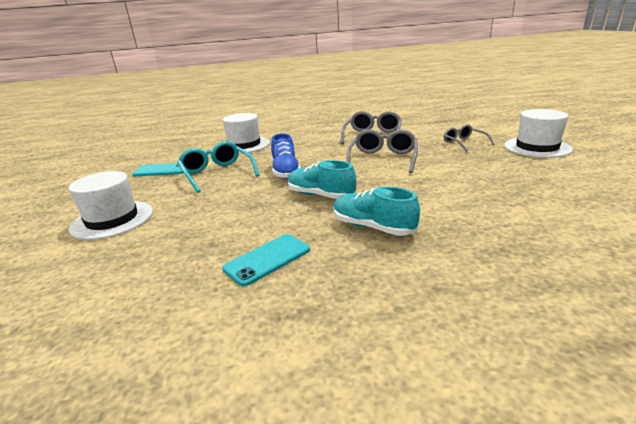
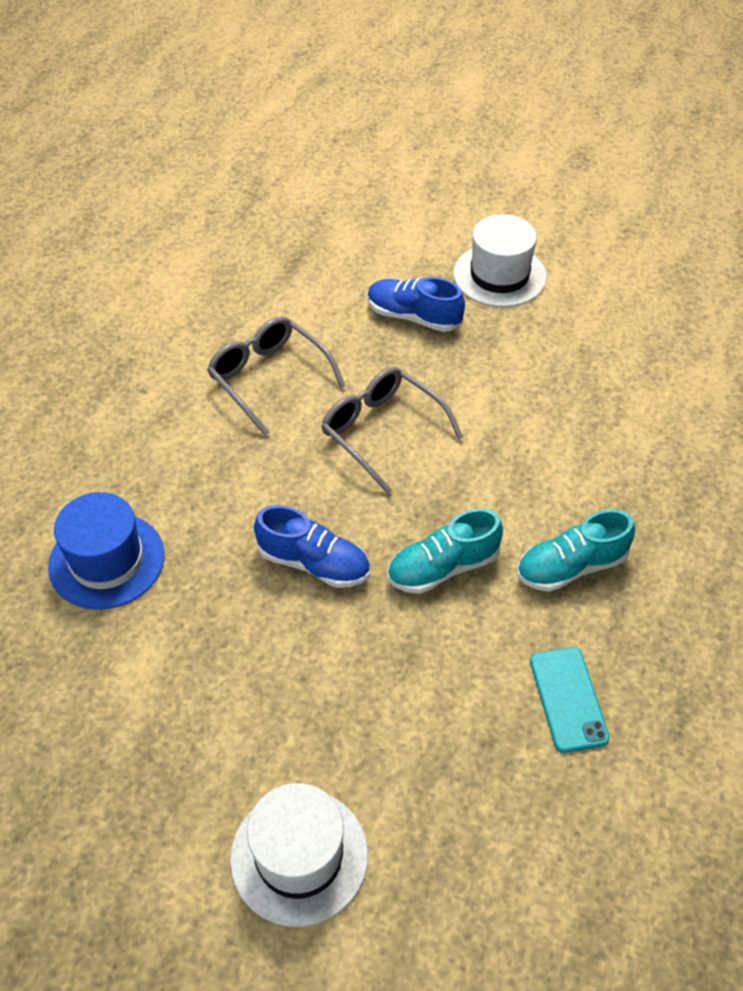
camera: 60 degrees left, 25 degrees up
turquoise phone [132,163,184,176] -> none
turquoise glasses [177,141,259,193] -> none
white hat [222,113,270,154] -> blue hat [48,492,165,610]
grey glasses [444,125,494,152] -> blue shoe [368,277,465,332]

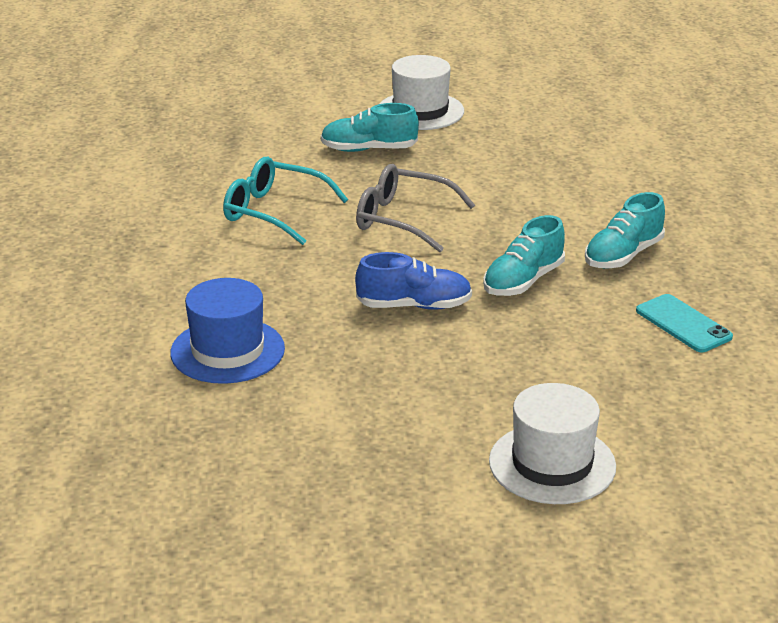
camera: 25 degrees left, 20 degrees down
grey glasses [207,316,345,436] -> turquoise glasses [223,157,348,245]
blue shoe [368,277,465,332] -> turquoise shoe [321,103,419,152]

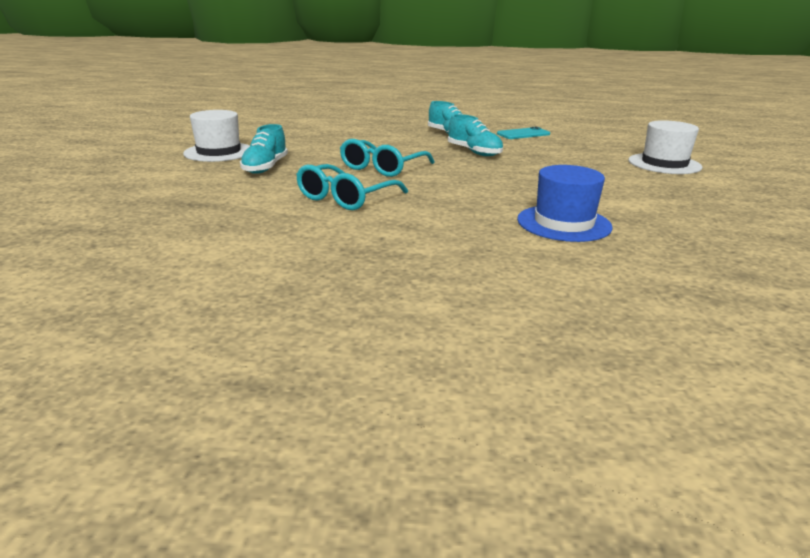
camera: 80 degrees left, 5 degrees down
blue shoe [355,252,472,310] -> none
grey glasses [356,164,475,252] -> turquoise glasses [340,139,435,177]

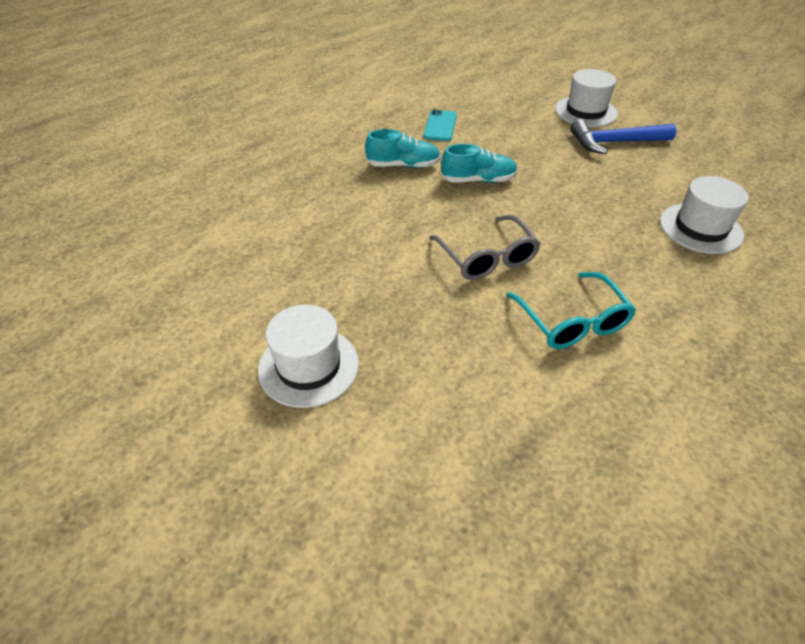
camera: 55 degrees left, 20 degrees up
turquoise shoe [240,124,288,174] -> none
turquoise glasses [340,139,435,177] -> grey glasses [429,215,541,280]
blue hat [517,165,613,242] -> white hat [660,176,749,254]
none -> blue hammer [570,119,676,154]

